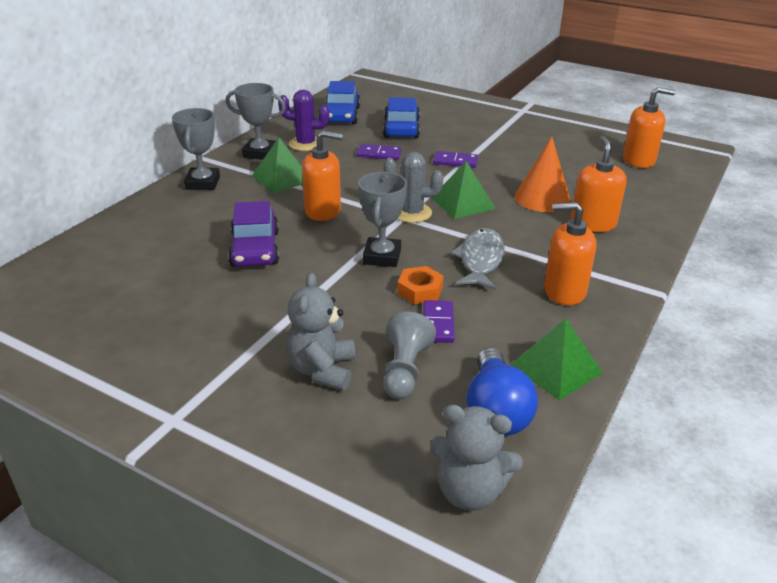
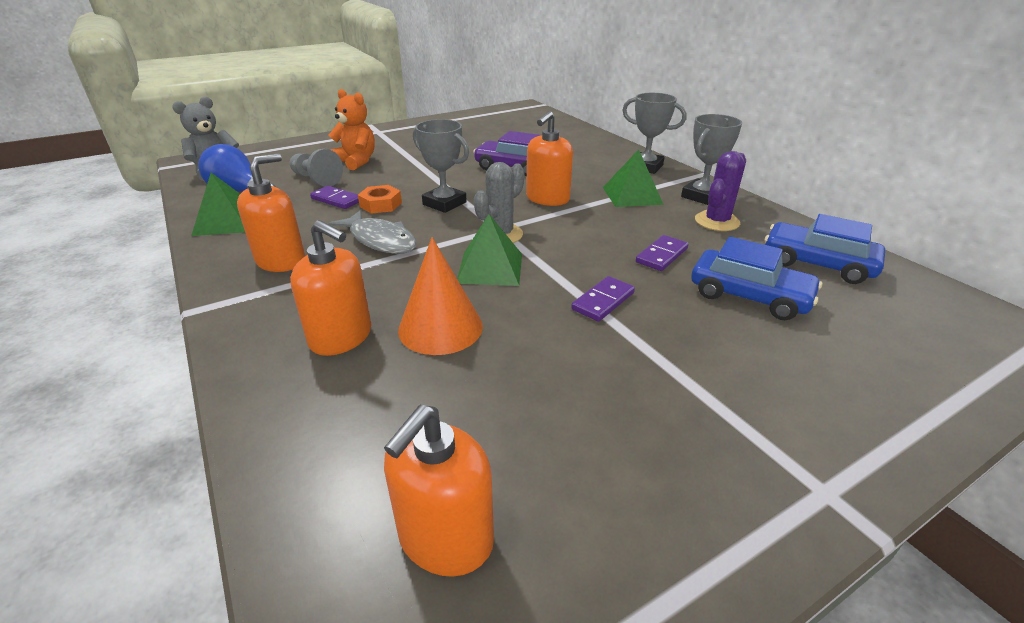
camera: 120 degrees right, 0 degrees up
grey teddy bear [286,273,355,390] -> orange teddy bear [329,89,375,170]

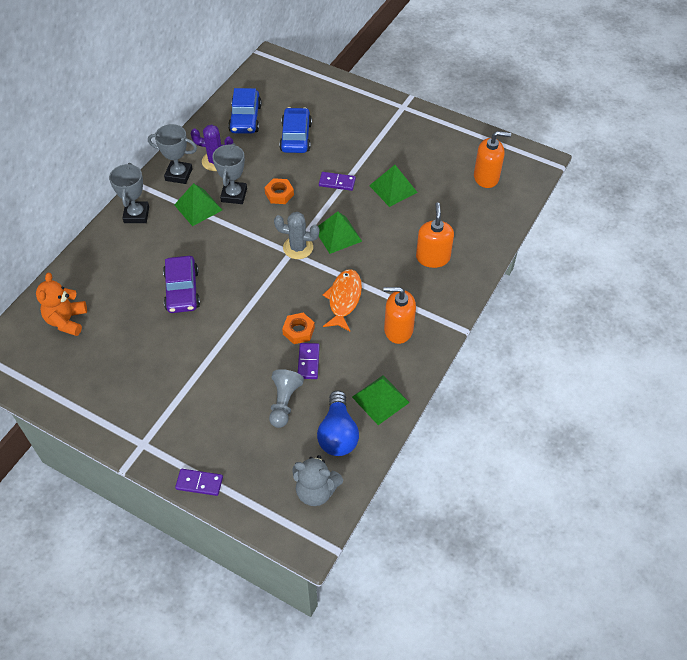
camera: 120 degrees left, 20 degrees up
orange teddy bear [329,89,375,170] -> orange teddy bear moved to [36,273,87,336]
grey fish [329,210,417,254] -> orange fish [323,269,362,331]
orange cone [398,237,483,355] -> none
grey trophy [413,119,469,213] -> grey trophy moved to [212,143,247,204]
orange soap dispenser [526,111,573,206] -> none
purple domino [636,235,689,271] -> purple domino moved to [175,469,223,496]
none -> orange nut [264,178,294,204]
none -> green pyramid [369,165,418,207]

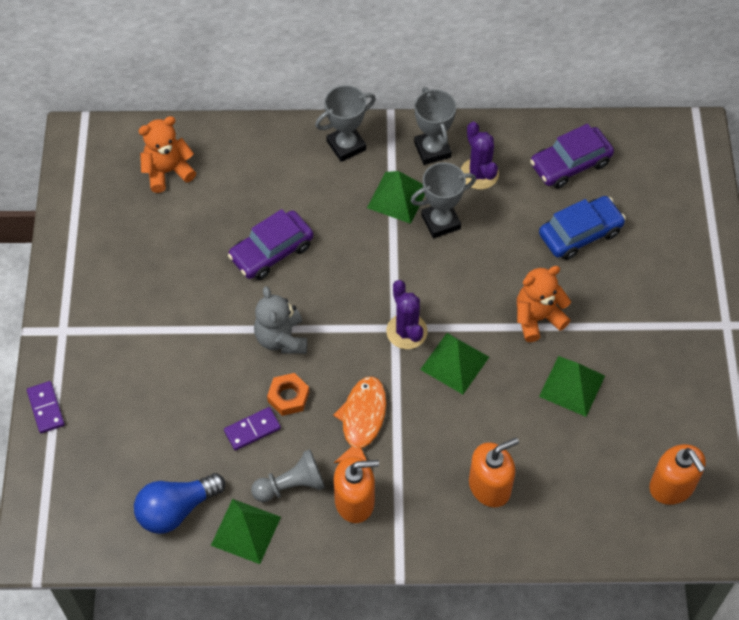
camera: 60 degrees right, 5 degrees up
blue car [228,88,262,134] -> purple car [530,124,614,189]
orange nut [264,178,294,204] -> none
grey pawn [269,369,304,428] -> grey pawn moved to [251,449,325,502]
grey cactus [274,212,319,259] -> purple cactus [386,280,428,349]
grey teddy bear [292,455,343,506] -> grey teddy bear moved to [254,286,307,354]
purple domino [319,172,356,191] -> orange teddy bear [517,266,571,342]
orange fish [323,269,362,331] -> orange fish turned 60 degrees counterclockwise [333,376,386,463]
orange soap dispenser [384,287,416,344] -> orange soap dispenser turned 105 degrees clockwise [334,456,379,523]

